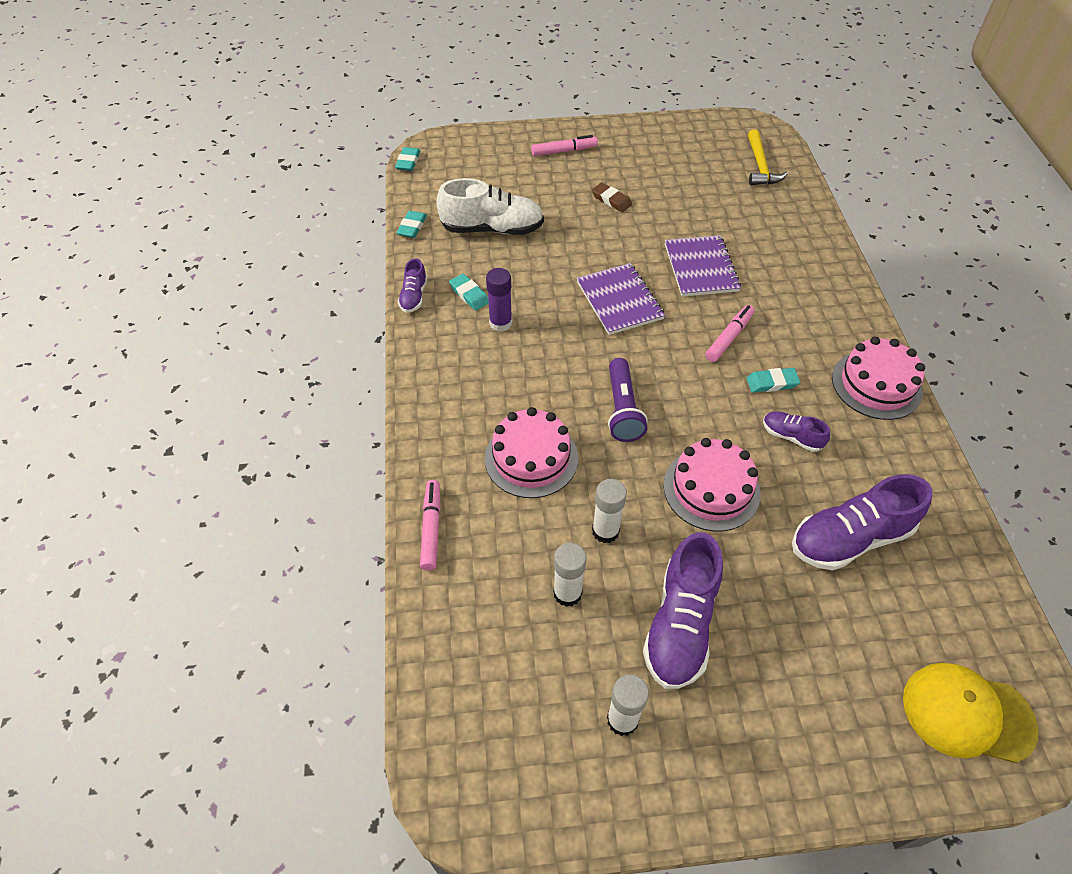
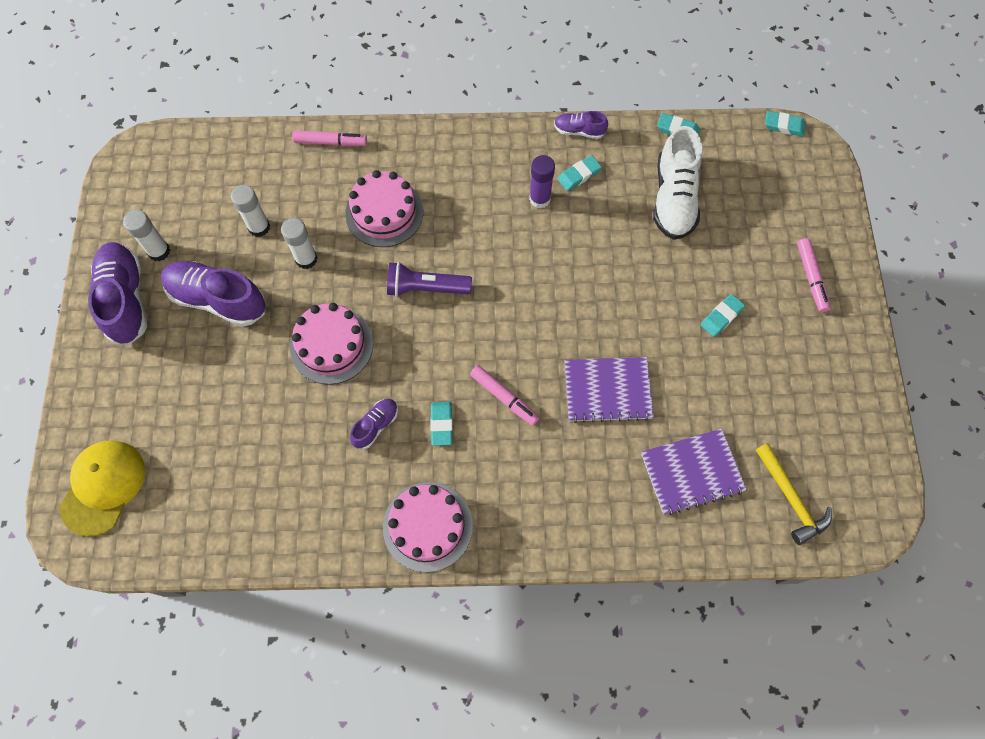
camera: 95 degrees right, 15 degrees up
purple notebook [577,263,665,335] -> purple notebook moved to [641,428,747,515]
brown eraser [592,183,632,212] -> turquoise eraser [701,294,745,337]
yellow hammer [748,129,788,185] -> yellow hammer turned 120 degrees counterclockwise [756,443,832,545]
purple shoe [792,474,932,571] -> purple shoe moved to [88,242,147,345]

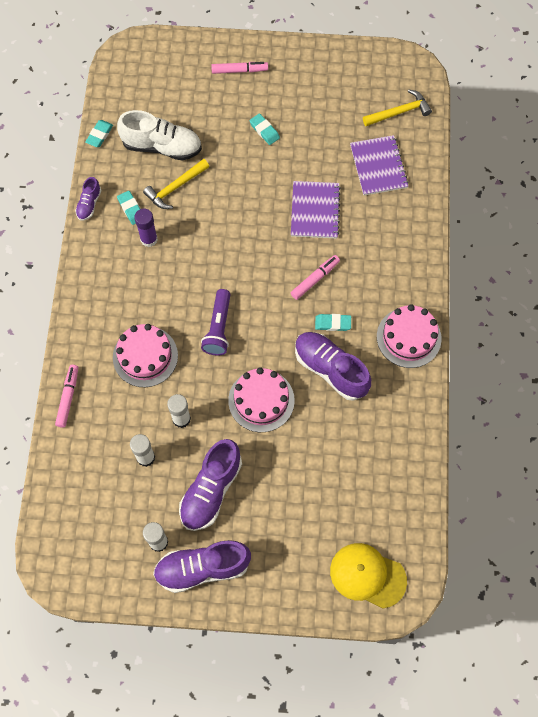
camera: 85 degrees left, 0 degrees up
purple shoe [350,399,398,449] -> purple shoe [295,332,371,401], size x1.95
turquoise eraser [765,111,806,137] -> none
none -> yellow hammer [143,159,209,209]

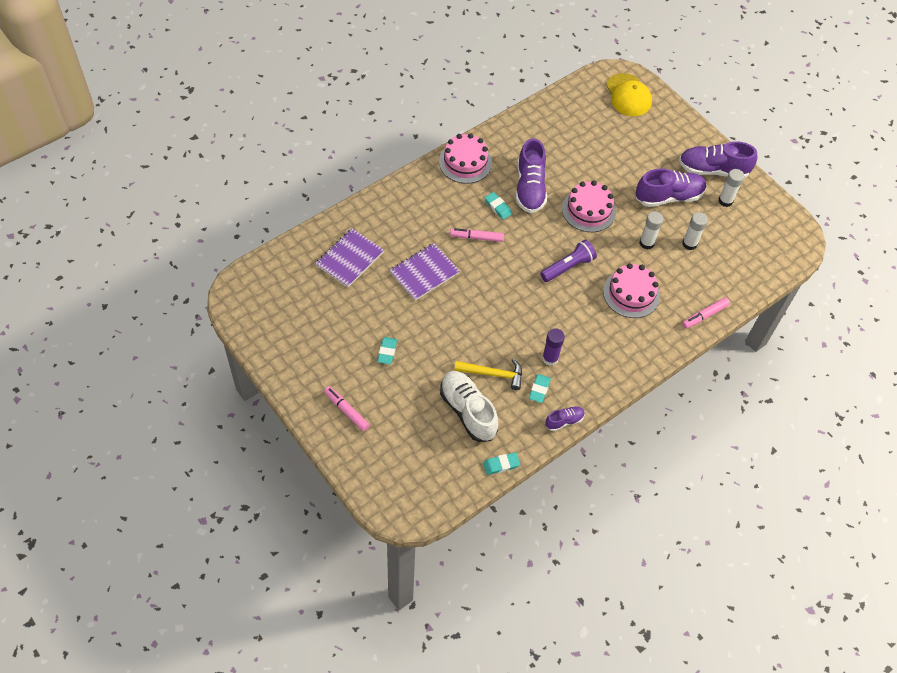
camera: 135 degrees left, 10 degrees down
purple shoe [153,540,251,593] -> purple shoe turned 150 degrees clockwise [679,141,757,178]
yellow hammer [363,90,432,126] -> none

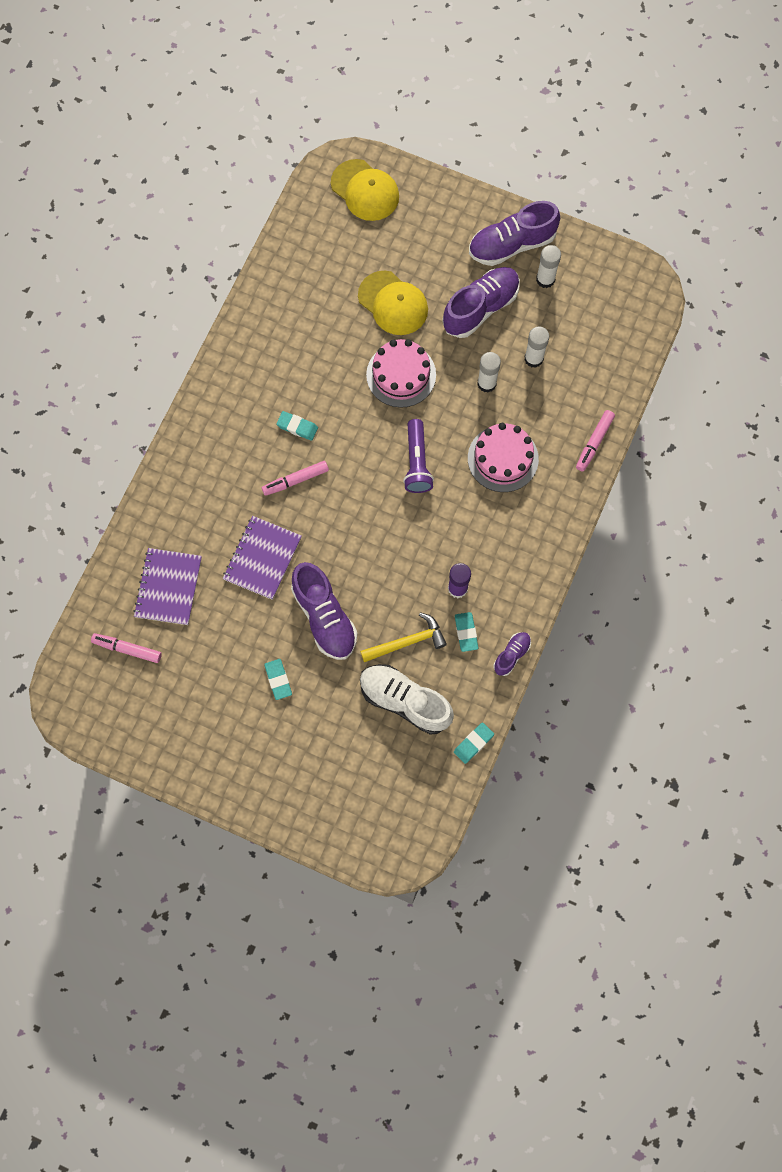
camera: 25 degrees left, 15 degrees up
pink marker [324,386,369,431] -> pink marker moved to [91,633,162,663]
pink cake [439,133,492,184] -> none
purple shoe [516,138,547,213] -> purple shoe moved to [291,562,357,660]
purple flashlight [540,240,597,282] -> purple flashlight turned 150 degrees clockwise [403,419,434,493]
none -> yellow cap [358,271,428,335]

